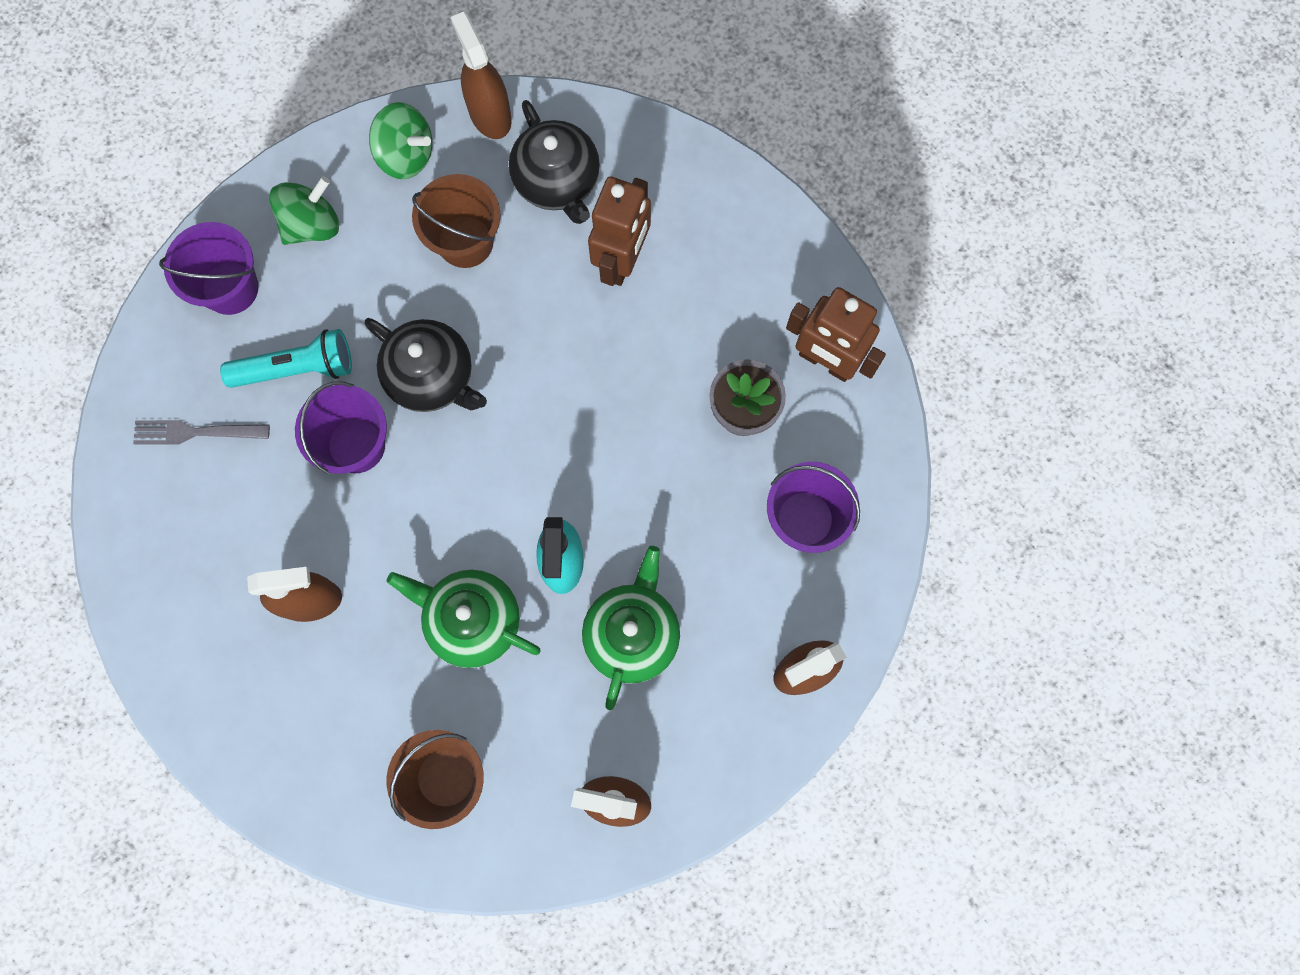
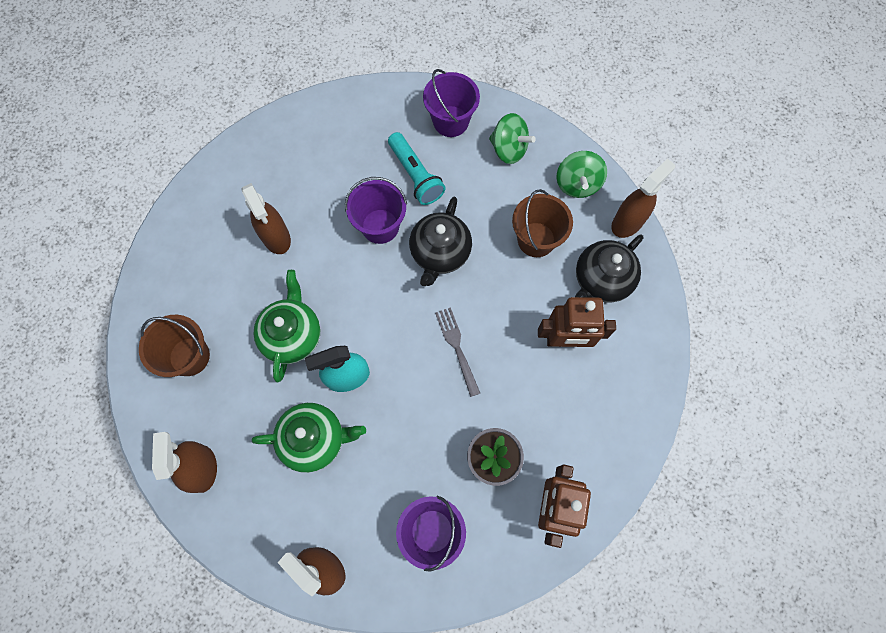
camera: 70 degrees right, 5 degrees down
grey fork [133,420,270,445] -> grey fork moved to [435,307,480,397]

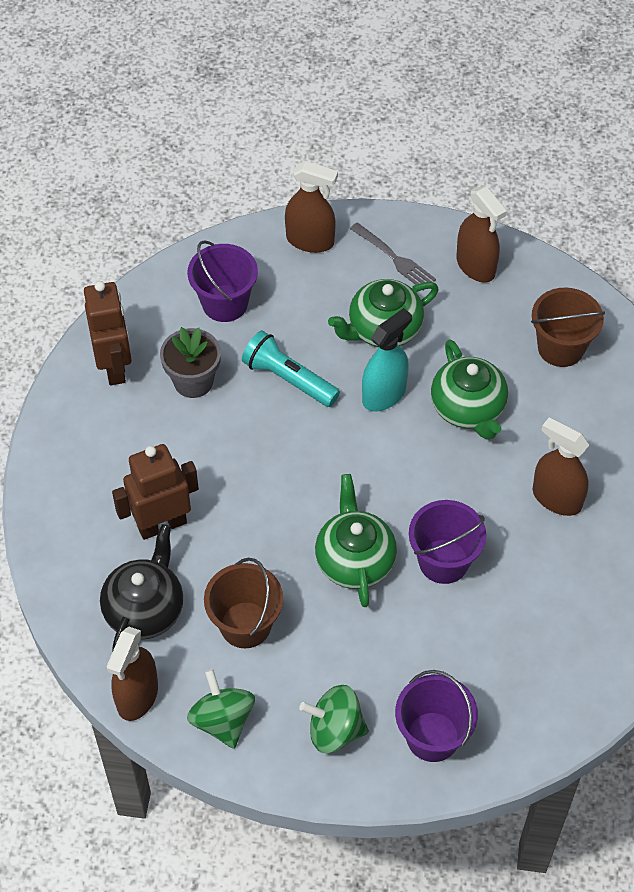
camera: 155 degrees right, 15 degrees down
turquoise flashlight [388,132,445,205] -> turquoise flashlight moved to [242,330,340,407]
black teapot [409,197,472,286] -> green teapot [315,474,397,607]
grey fork [435,307,480,397] -> grey fork moved to [350,223,436,290]

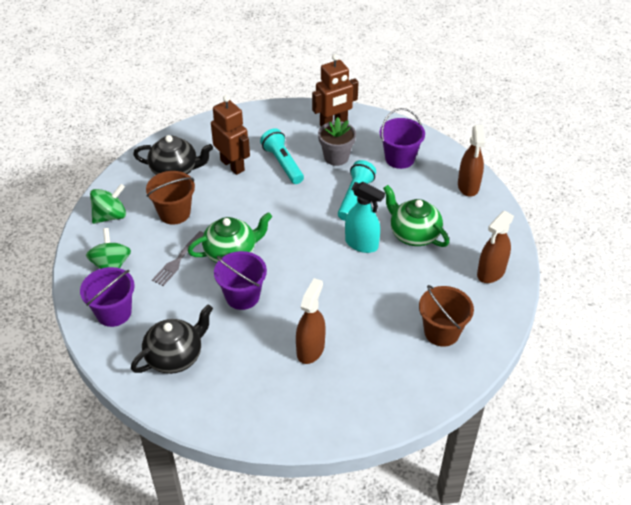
camera: 75 degrees right, 10 degrees down
brown spray bottle [106,627,158,721] -> none
grey fork [350,223,436,290] -> grey fork moved to [152,231,204,286]
green teapot [431,340,508,440] -> none
none -> black teapot [131,305,213,374]
none -> turquoise flashlight [260,128,304,184]

